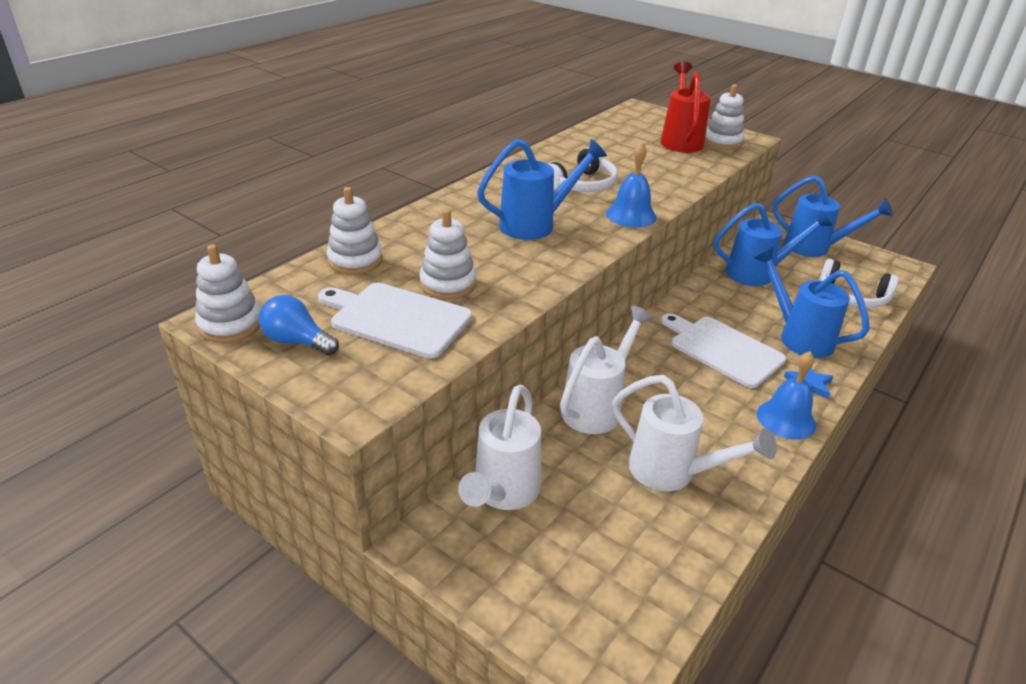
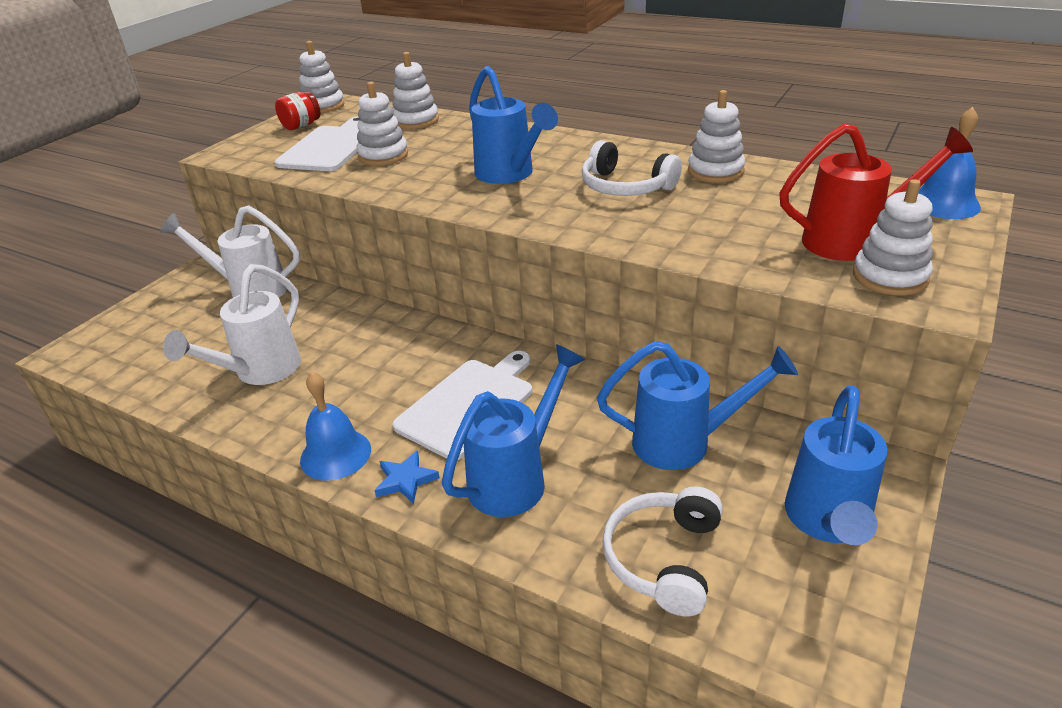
camera: 85 degrees right, 0 degrees up
blue light bulb [259,295,339,355] -> red jar [275,91,320,130]
white watering can [560,305,654,434] -> none
blue bell [606,143,657,228] -> blue bell moved to [918,107,981,219]
blue watering can [713,203,832,286] -> blue watering can turned 75 degrees counterclockwise [597,341,798,470]
none -> white stacking toy [688,90,745,183]

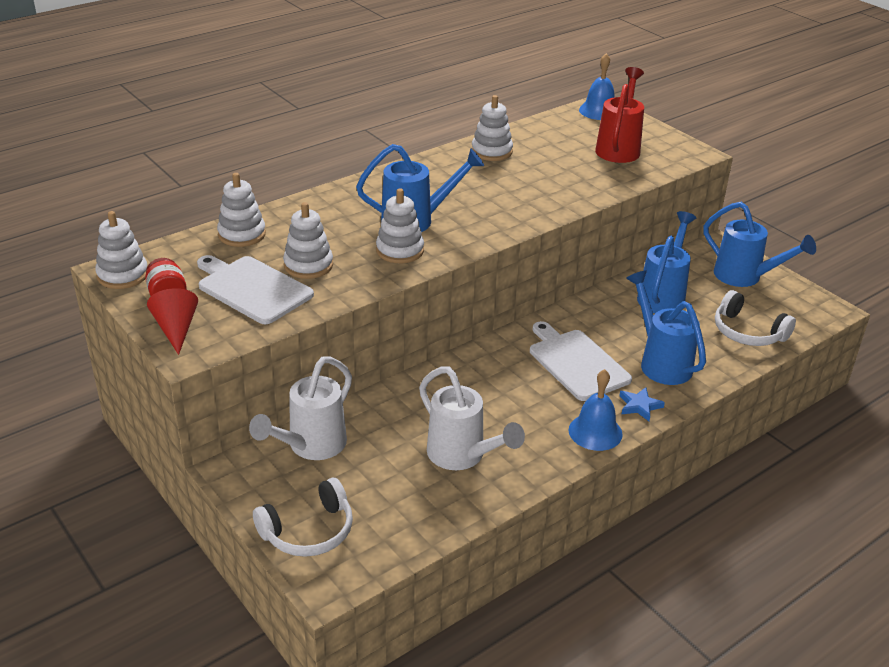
camera: 70 degrees left, 0 degrees up
white headphones [582,140,682,196] -> white headphones moved to [253,478,353,557]
white stacking toy [853,179,933,295] -> white stacking toy moved to [376,188,424,263]
none -> red cone [147,288,198,355]

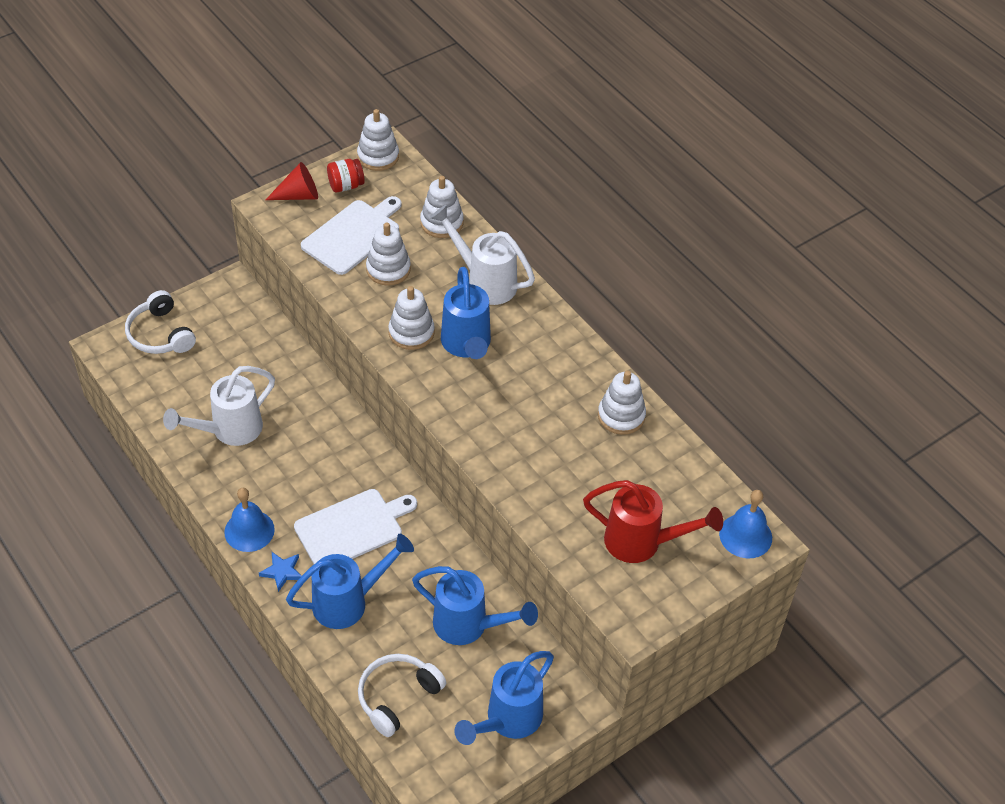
camera: 90 degrees right, 15 degrees up
white watering can [249,356,352,460] -> white watering can moved to [430,205,535,305]

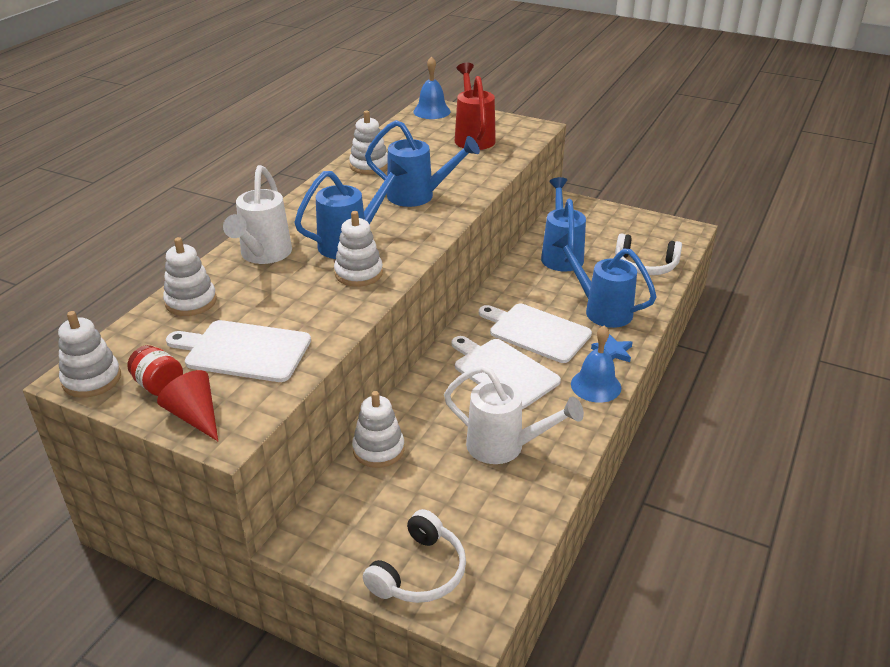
camera: 115 degrees left, 15 degrees down
white stacking toy [366,222,411,286] -> white stacking toy moved to [352,391,405,468]
blue watering can [454,651,554,745] -> blue watering can moved to [365,120,480,207]
none -> white cutting board [452,336,561,409]

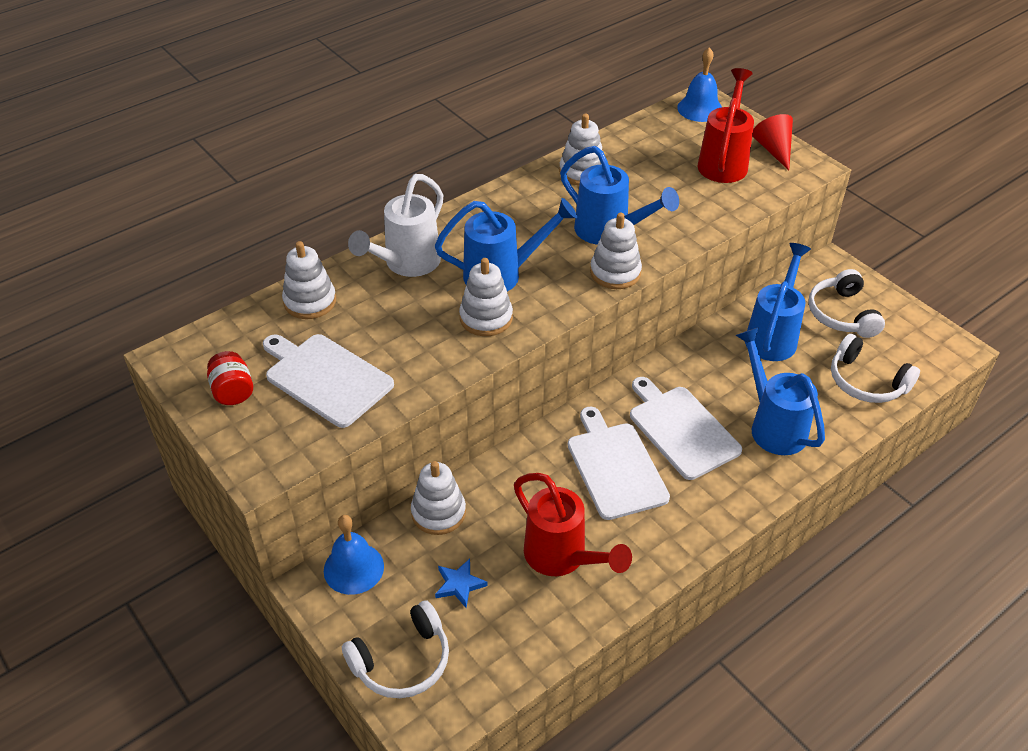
camera: 25 degrees right, 10 degrees up
white stacking toy [58,311,121,398] -> white stacking toy moved to [590,213,642,289]
red cone [157,370,218,441] -> red cone moved to [752,114,793,170]
white watering can [444,365,584,464] -> red watering can [514,473,632,576]
blue bell [571,326,621,403] -> blue bell moved to [324,515,384,595]
blue star [591,334,633,362] -> blue star moved to [435,559,488,608]
none -> white headphones [808,269,885,338]

